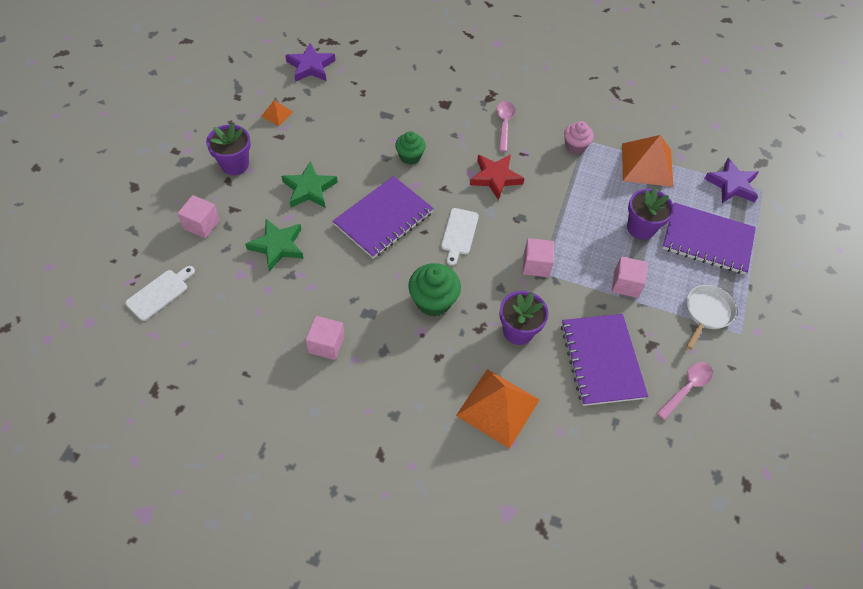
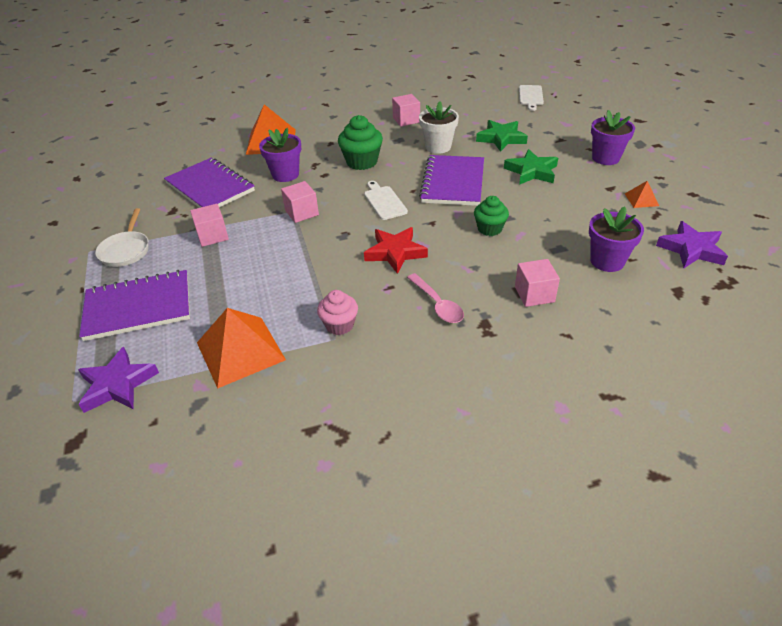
camera: 150 degrees right, 15 degrees down
pink cube [177,195,220,238] -> pink cube moved to [515,259,560,307]
purple flower pot [627,187,674,240] -> purple flower pot moved to [589,206,644,272]
pink spoon [656,362,713,420] -> none
none -> white flower pot [419,101,459,154]

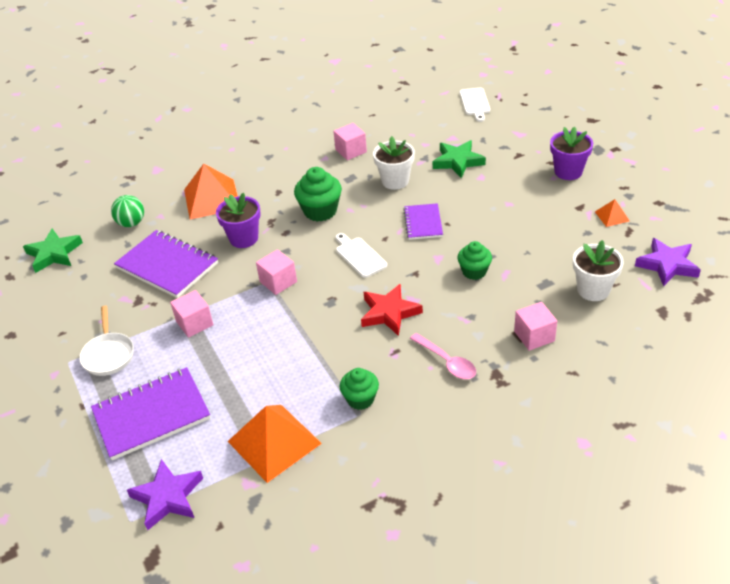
camera: 10 degrees left, 0 degrees up
pink cupcake [317,290,358,335] -> green cupcake [340,368,379,410]
purple notebook [419,155,484,206] -> purple notebook [403,203,443,240], size x0.58
green star [504,149,558,185] -> green star moved to [23,229,83,273]
purple flower pot [589,206,644,272] -> white flower pot [573,240,624,301]
none -> green ball [111,195,144,227]

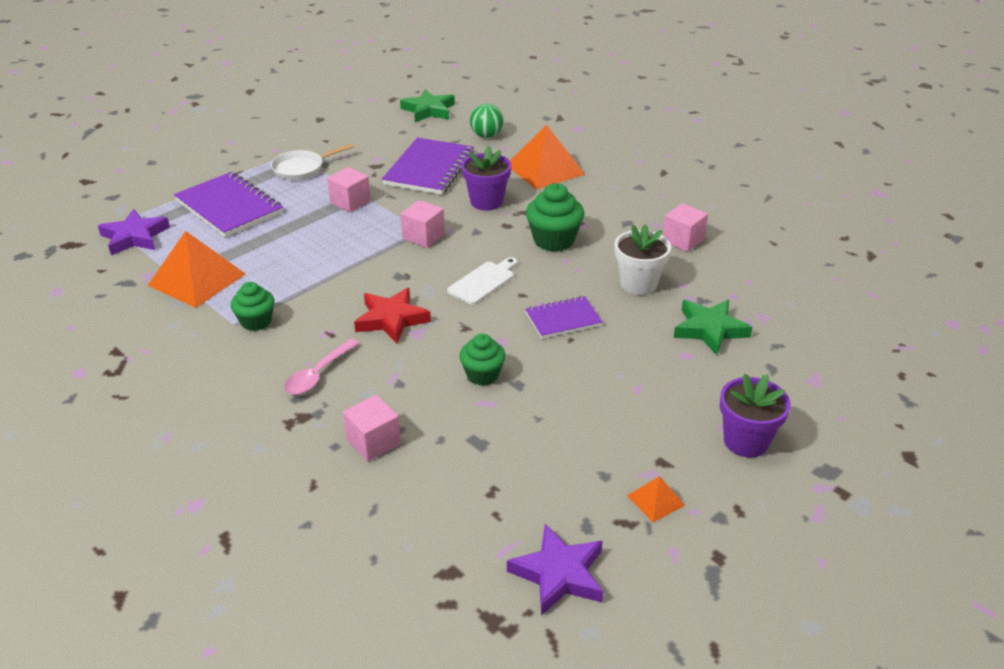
camera: 70 degrees right, 5 degrees down
white cutting board [460,88,490,122] -> none
white flower pot [573,240,624,301] -> none

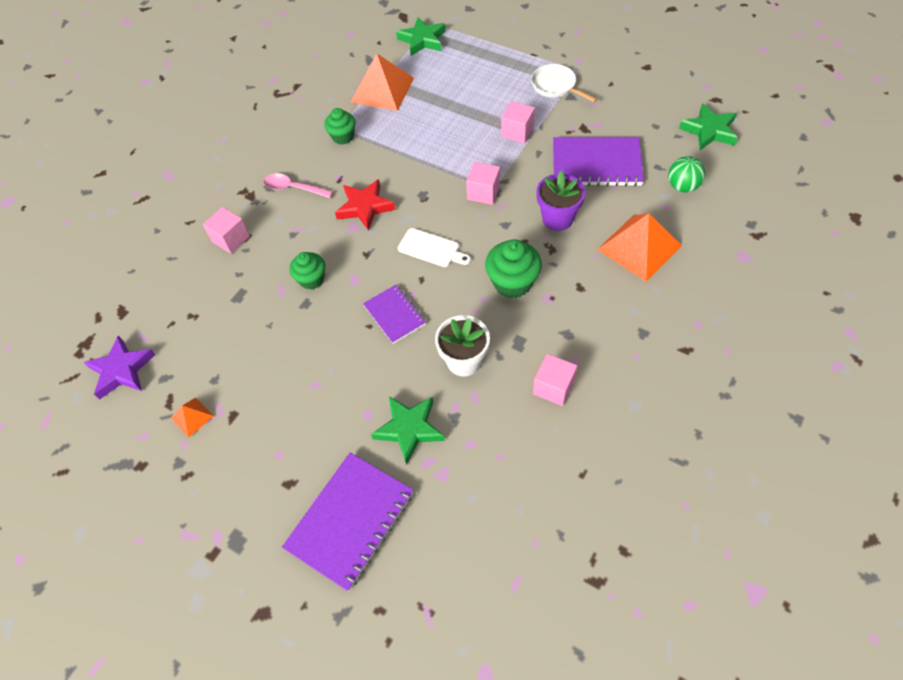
camera: 80 degrees right, 20 degrees up
purple star [98,209,170,255] -> green star [396,17,446,56]
purple notebook [174,172,283,237] -> purple notebook moved to [282,453,414,591]
purple flower pot [720,374,791,457] -> none

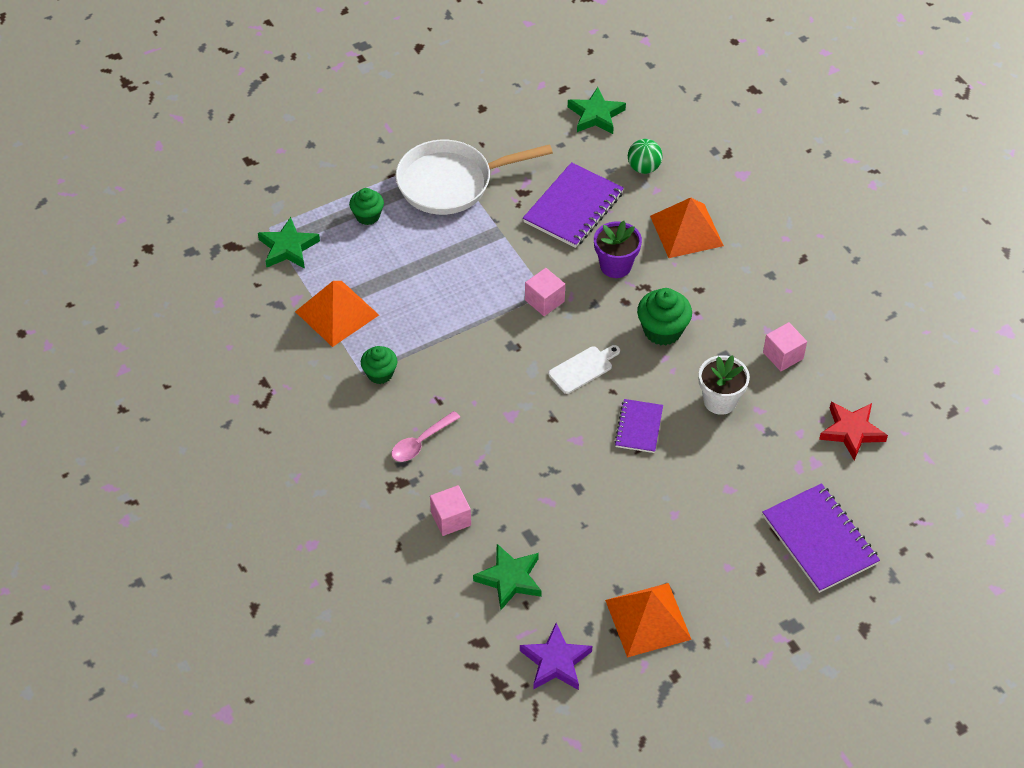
camera: 65 degrees left, 5 degrees down
orange pyramid [171,398,214,437] -> orange pyramid [605,583,692,658], size x2.13
green cupcake [289,252,325,290] -> green cupcake moved to [349,188,384,225]
red star [335,179,396,231] -> red star moved to [819,402,888,460]
purple notebook [363,285,426,344] -> purple notebook turned 75 degrees counterclockwise [614,399,663,453]
green star [371,396,445,465] -> green star moved to [473,544,542,610]
pink cube [501,101,535,143] -> none
white pan [531,64,597,102] -> white pan [396,140,553,215], size x1.88

